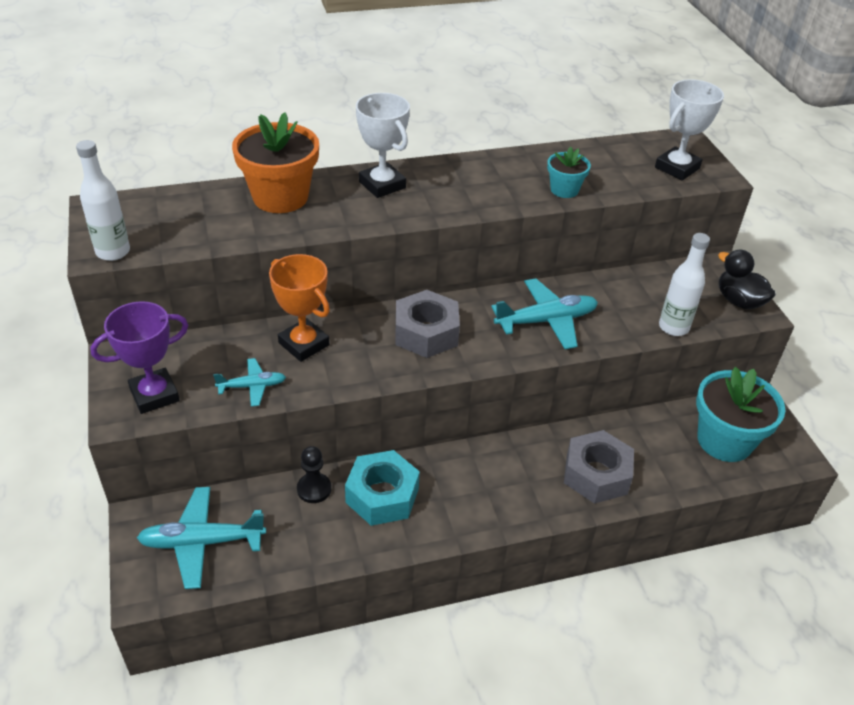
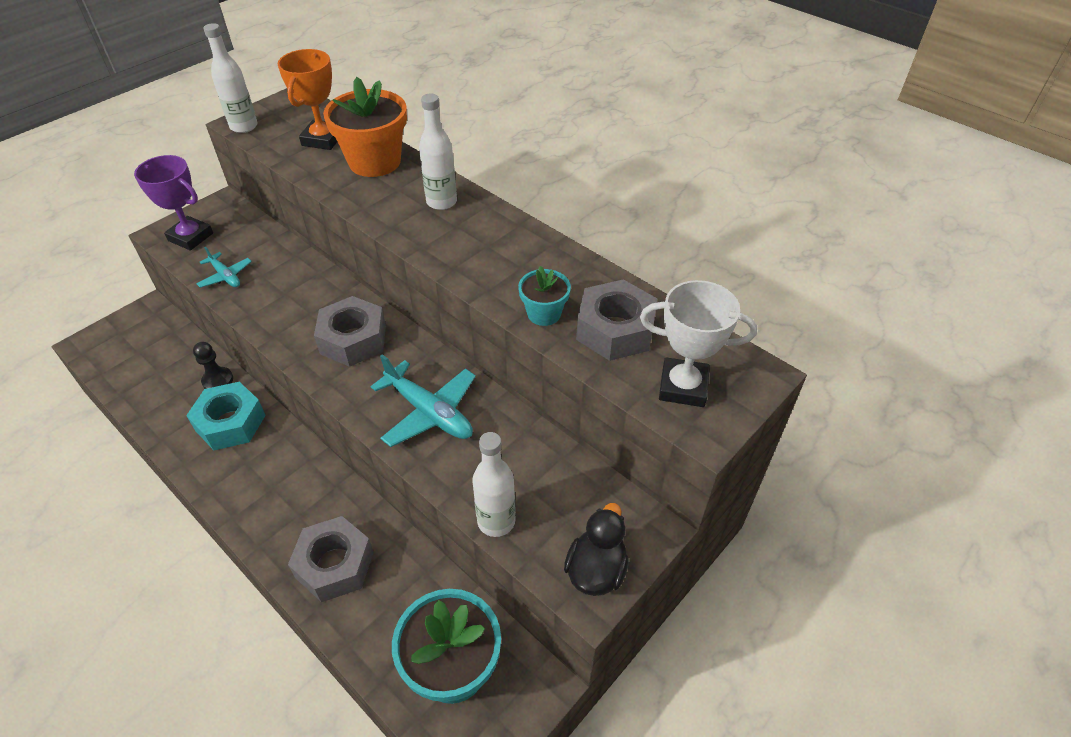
camera: 60 degrees right, 5 degrees up
turquoise plane [137,487,266,589] -> none
orange trophy [269,254,330,362] -> orange trophy moved to [278,49,337,150]
white trophy [356,93,410,198] -> white bottle [419,94,457,210]
none -> grey nut [576,279,657,361]

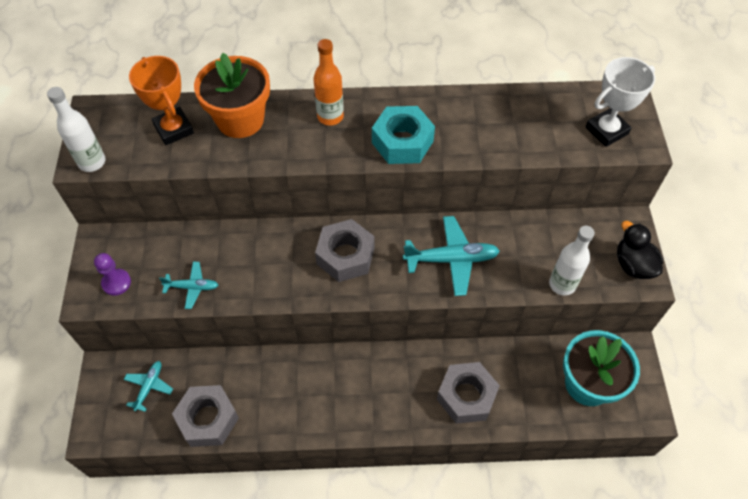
camera: 45 degrees left, 10 degrees up
purple trophy [134,155,213,250] -> purple pawn [94,253,131,296]
turquoise nut [186,382,266,450] -> turquoise nut moved to [372,106,435,164]
black pawn [193,342,233,389] -> none
white bottle [419,94,457,210] -> orange bottle [313,39,344,126]
turquoise flower pot [518,266,571,326] -> none
grey nut [576,279,657,361] -> grey nut moved to [172,385,239,447]
none -> turquoise plane [124,361,173,412]

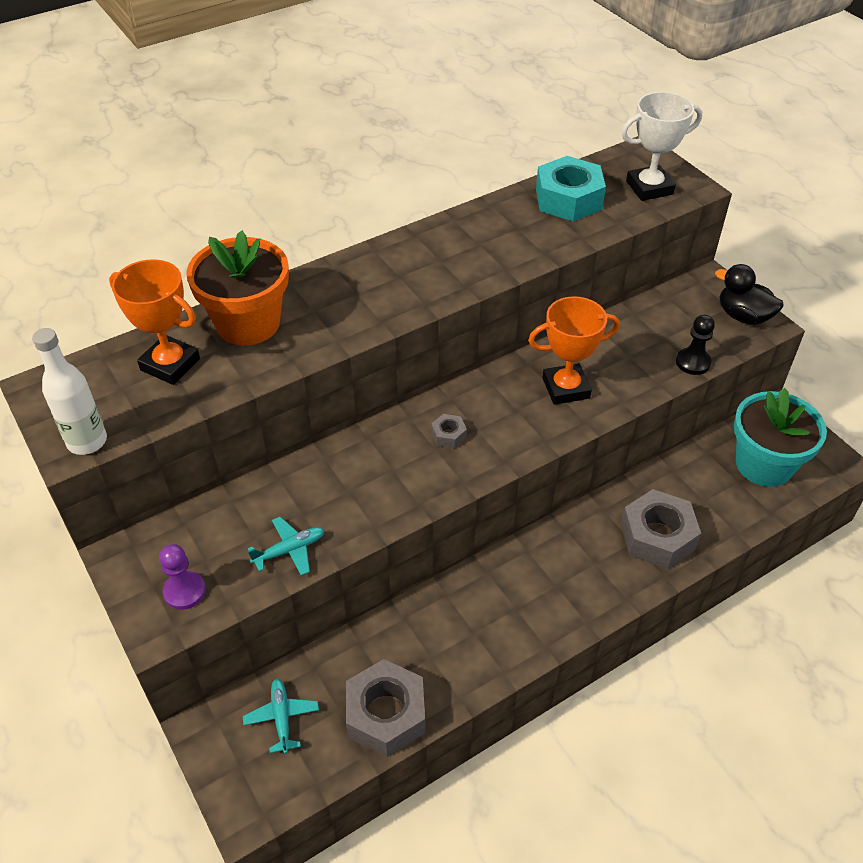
camera: 30 degrees left, 10 degrees down
orange bottle [313,39,344,126] -> none
grey nut [315,219,374,282] -> grey nut [431,414,467,448], size x0.45
turquoise nut [372,106,435,164] -> turquoise nut moved to [536,156,606,221]
turquoise plane [403,216,500,296] -> orange trophy [528,296,620,405]
white bottle [549,226,595,296] -> black pawn [676,315,715,375]
white trophy [586,57,655,147] -> white trophy turned 45 degrees clockwise [621,92,702,201]

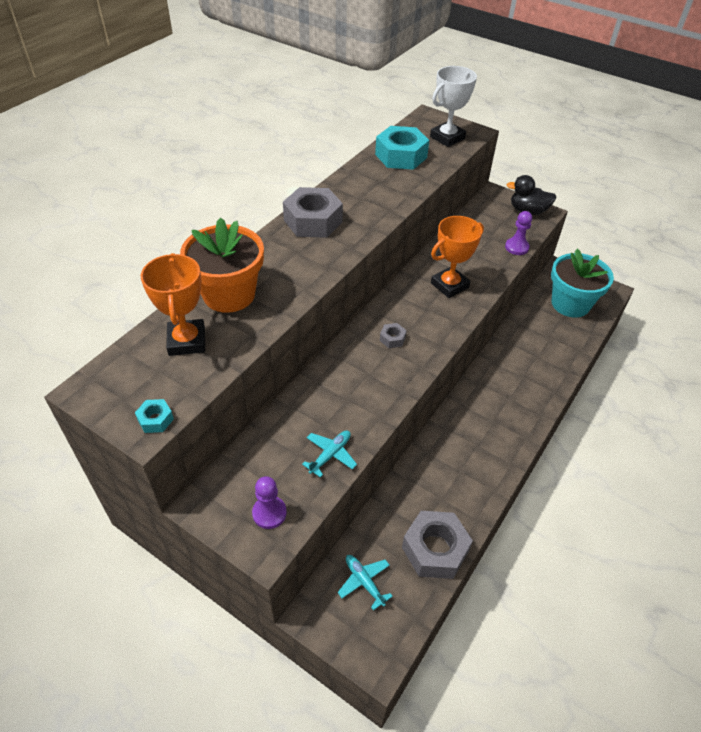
camera: 25 degrees left, 0 degrees up
white bottle [32,328,107,455] -> turquoise nut [135,399,174,433]
orange trophy [109,259,200,385] -> orange trophy turned 75 degrees clockwise [141,253,205,356]
grey nut [621,489,701,569] -> grey nut moved to [283,187,343,238]
black pawn [676,315,715,375] -> purple pawn [505,211,532,255]

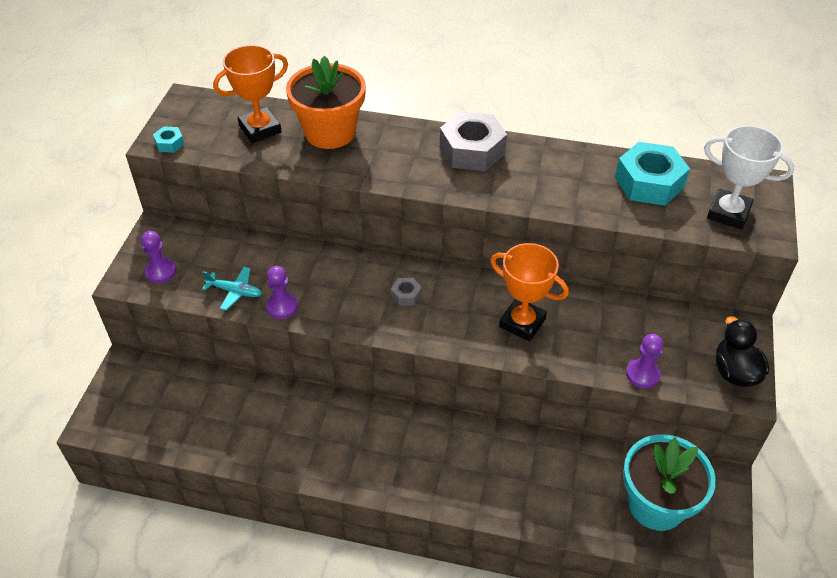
camera: 70 degrees right, 0 degrees up
turquoise plane [338,555,393,611] -> none
grey nut [402,511,473,579] -> none
none -> purple pawn [266,266,298,319]

